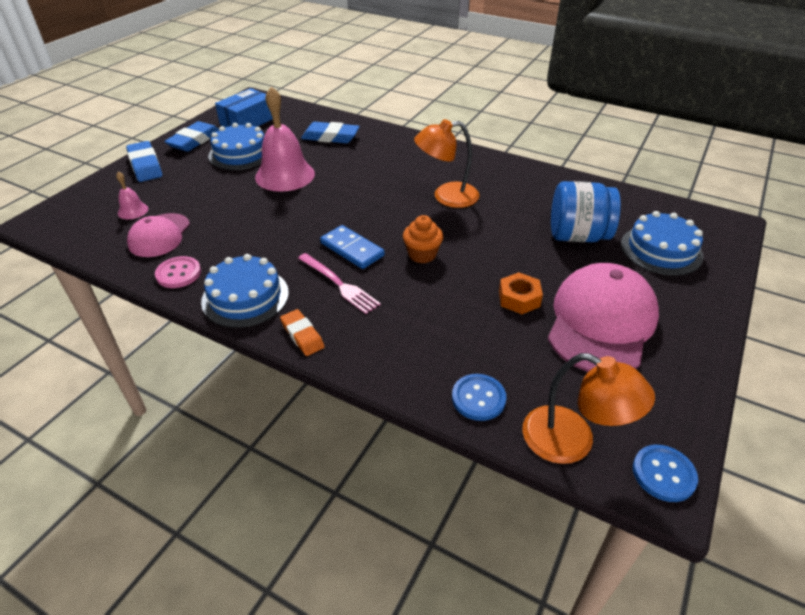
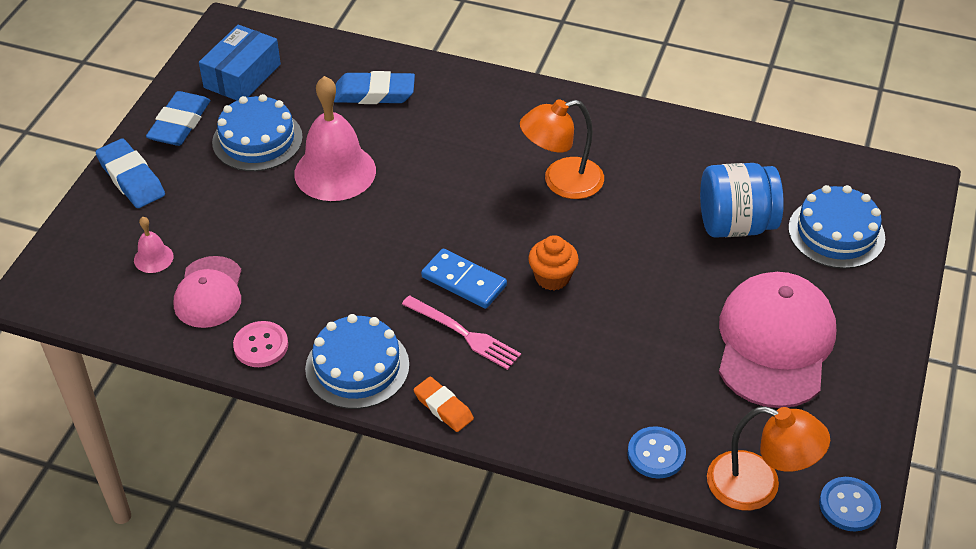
camera: 10 degrees left, 5 degrees up
orange nut [499,272,543,314] -> none

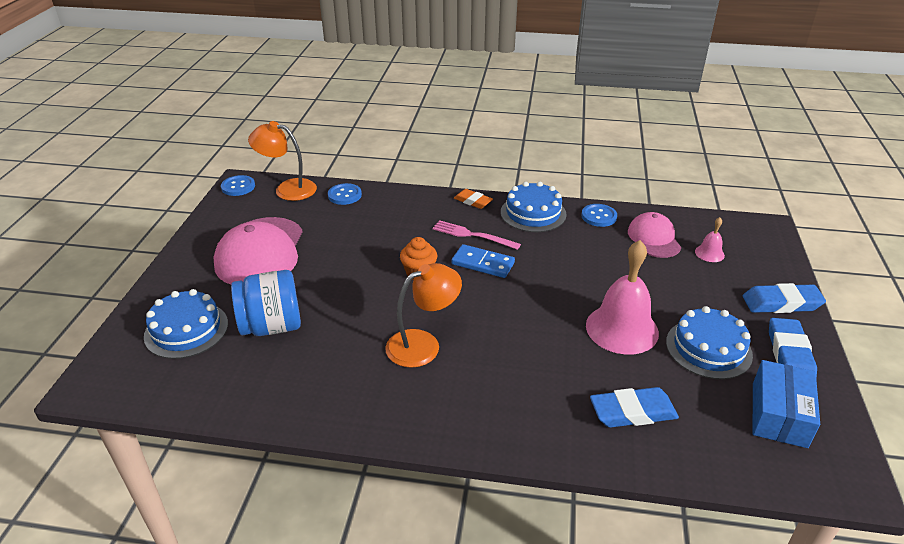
camera: 170 degrees right, 10 degrees down
blue eraser [96,138,165,208] -> blue eraser turned 45 degrees counterclockwise [743,283,826,313]
pink button [233,321,288,367] -> blue button [582,204,617,227]

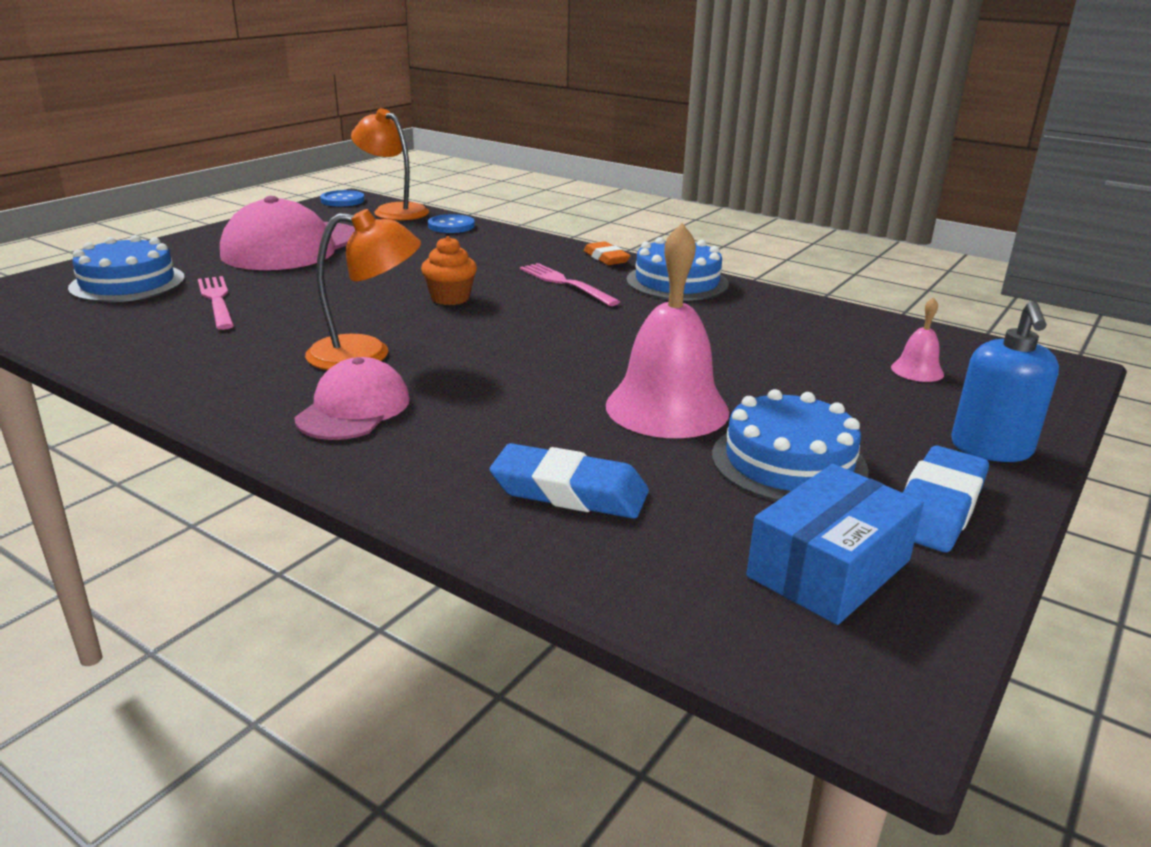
camera: 25 degrees right, 10 degrees down
blue jar [231,270,301,336] -> pink fork [198,276,234,330]
blue domino [452,244,515,278] -> none
blue button [582,204,617,227] -> none
pink cap [628,212,681,258] -> pink cap moved to [294,357,410,440]
blue eraser [743,283,826,313] -> blue soap dispenser [951,301,1059,462]

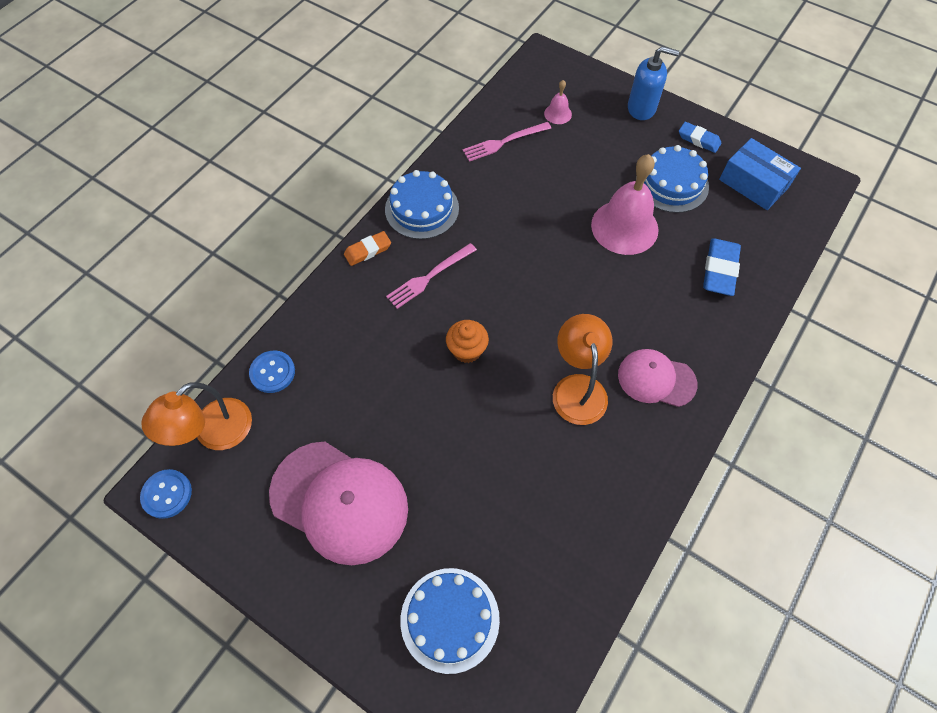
camera: 90 degrees left, 35 degrees up
pink fork [198,276,234,330] -> pink fork moved to [463,122,551,162]
blue eraser [903,446,989,552] -> blue eraser [679,122,721,153], size x0.65

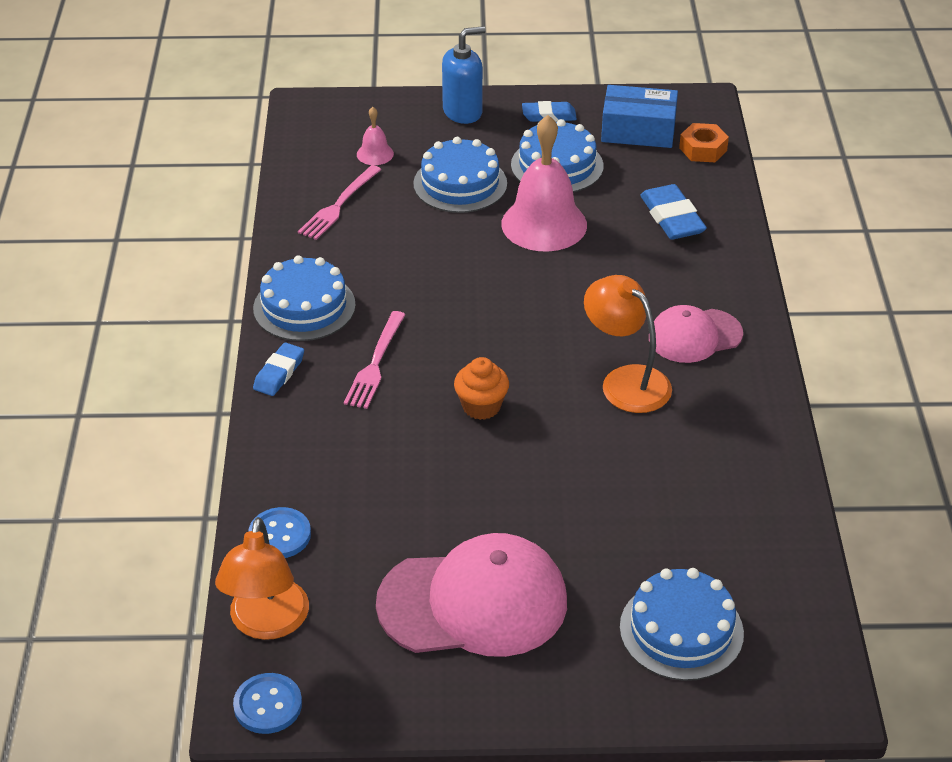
camera: 35 degrees left, 20 degrees down
orange eraser [344,231,391,266] -> blue eraser [253,343,304,396]
none -> blue cake [413,137,507,213]
none -> orange nut [679,123,729,162]

